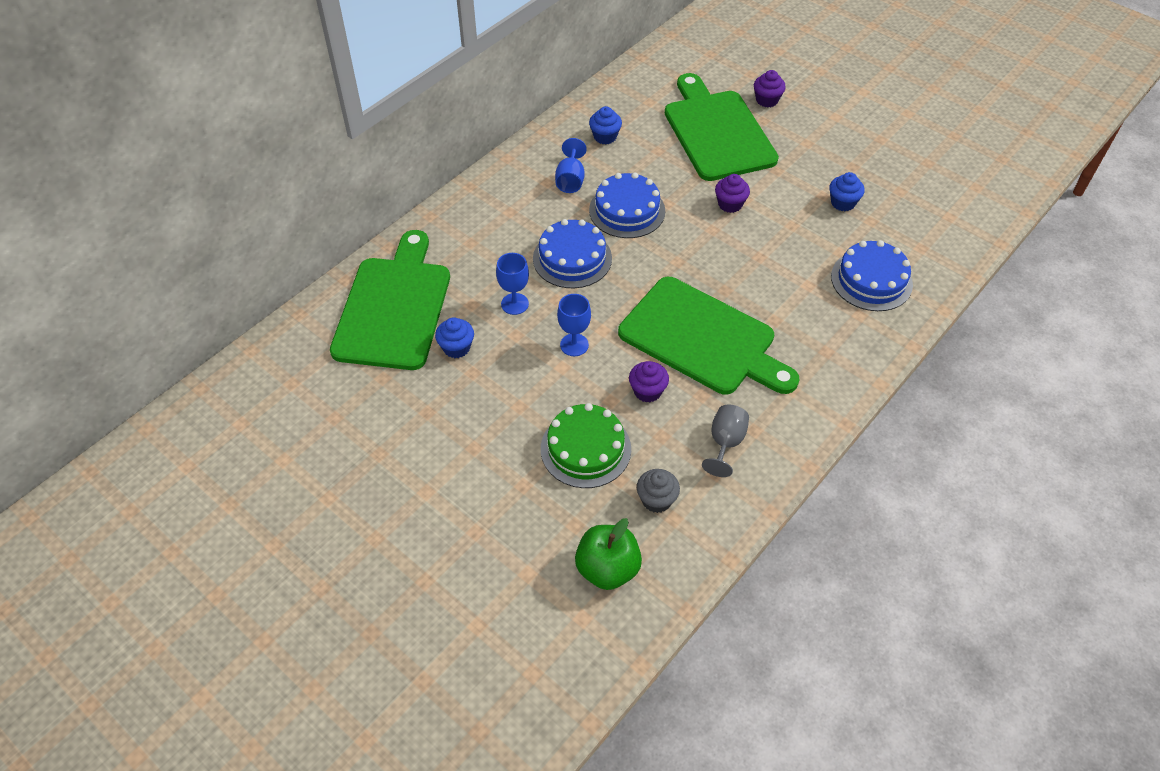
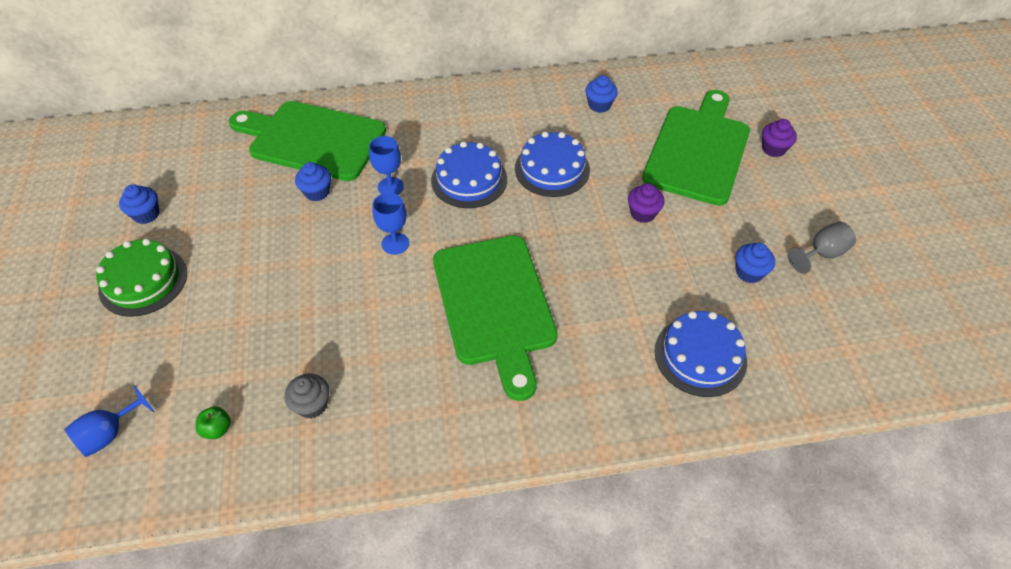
camera: 40 degrees right, 0 degrees up
green cutting board [330,230,450,370] -> green cutting board turned 120 degrees counterclockwise [229,101,386,181]
green cake [541,403,631,488] -> green cake moved to [96,238,187,317]
blue goblet [555,138,587,193] -> blue goblet moved to [64,385,155,457]
green apple [575,518,642,590] -> green apple [196,406,231,439], size x0.50
purple cupcake [629,361,669,402] -> none
grey goblet [702,405,749,477] -> grey goblet moved to [788,222,856,274]
none -> blue cupcake [119,184,160,224]

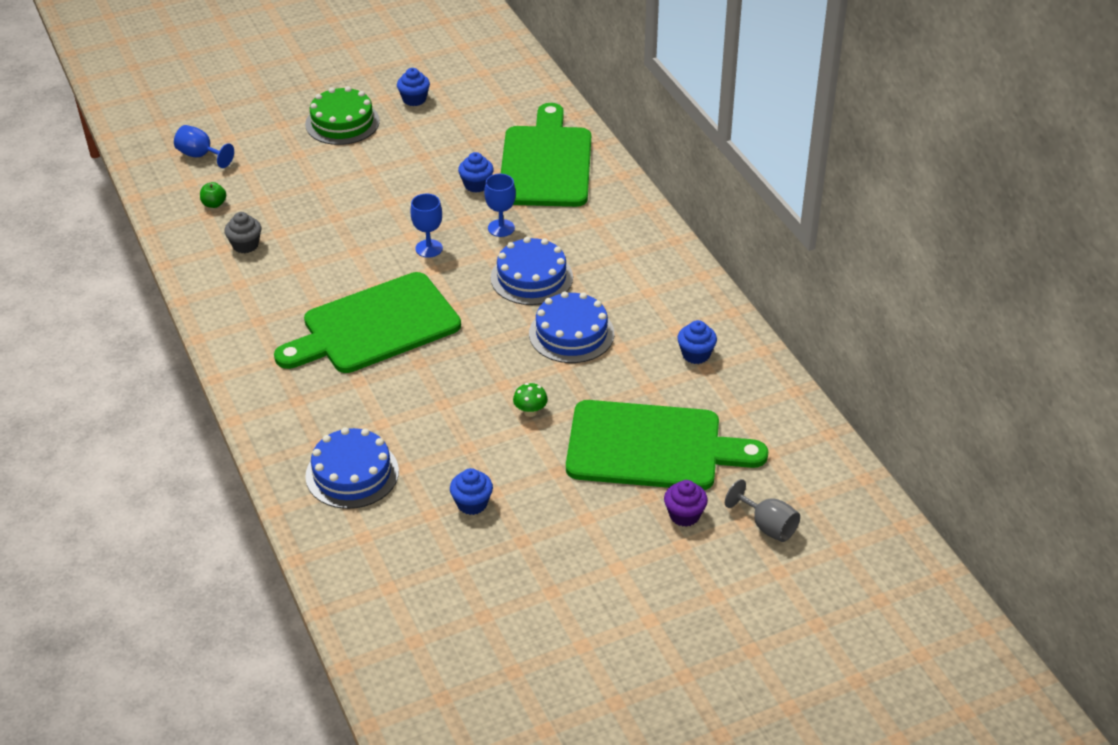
camera: 75 degrees right, 10 degrees down
purple cupcake [628,183,665,223] -> green mushroom [513,383,548,417]
grey goblet [788,222,856,274] -> grey goblet moved to [725,479,800,542]

